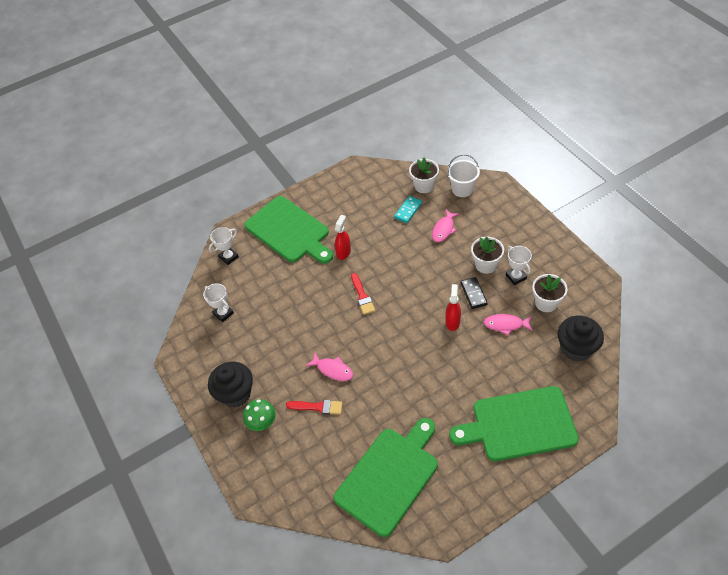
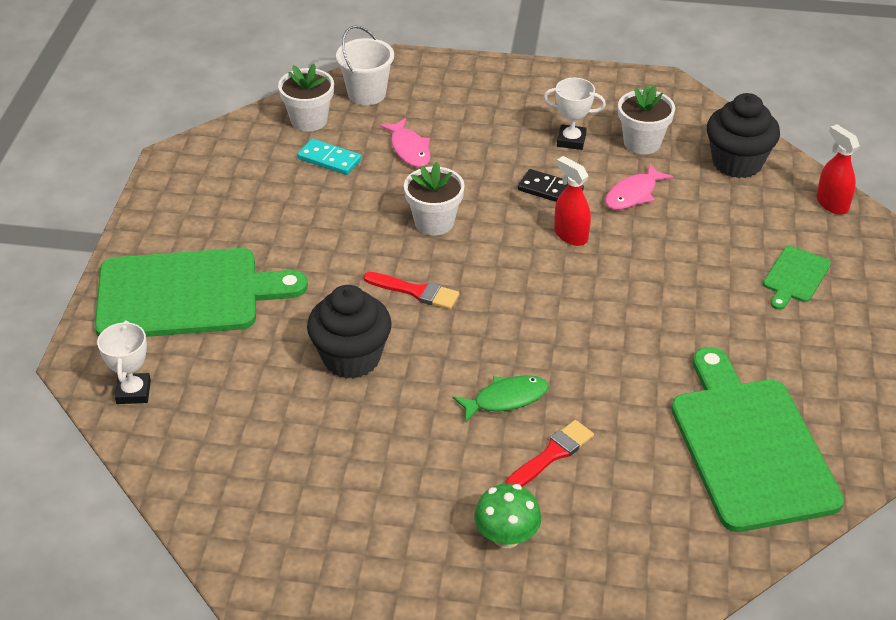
camera: 55 degrees left, 10 degrees down
white trophy [203,283,234,322] -> none
black cupcake [208,362,253,407] -> black cupcake moved to [307,285,392,379]
pink fish [306,352,353,381] -> green fish [453,375,549,422]
red spray bottle [335,215,351,260] -> red spray bottle moved to [816,124,860,215]
turquoise domino [394,196,422,223] -> turquoise domino turned 45 degrees counterclockwise [297,139,362,175]
green cutting board [449,386,579,461] -> green cutting board [763,246,831,310], size x0.45
white flower pot [471,237,504,274] -> white flower pot moved to [404,162,465,236]

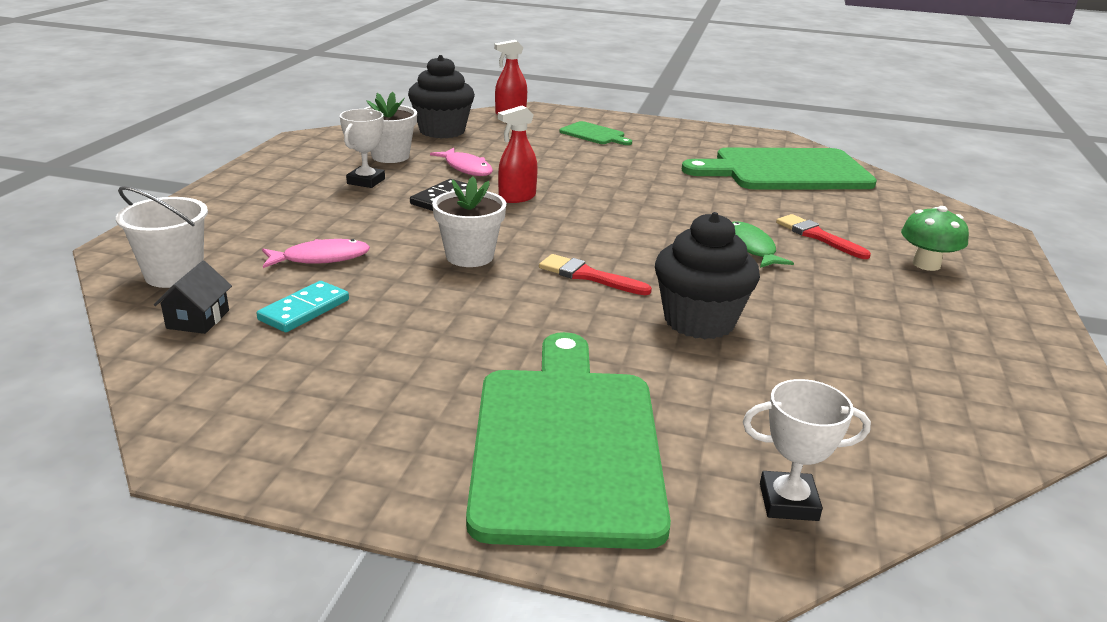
camera: 85 degrees left, 15 degrees down
white flower pot [278,64,334,132] -> black house [154,261,232,334]
red brush [364,272,460,309] -> red brush turned 90 degrees counterclockwise [539,254,652,295]

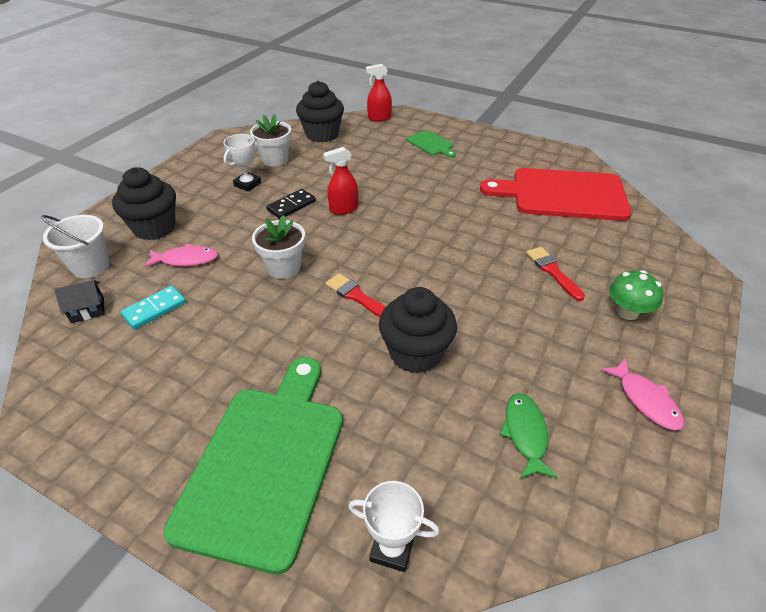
camera: 15 degrees right, 15 degrees up
black house [154,261,232,334] -> black house turned 45 degrees clockwise [54,280,105,323]
pink fish [430,148,493,176] -> pink fish moved to [600,358,684,430]
green cutting board [682,148,877,189] -> red cutting board [480,168,631,221]
green fish [732,221,794,268] -> green fish moved to [499,393,558,479]
none -> black cupcake [112,167,176,240]

